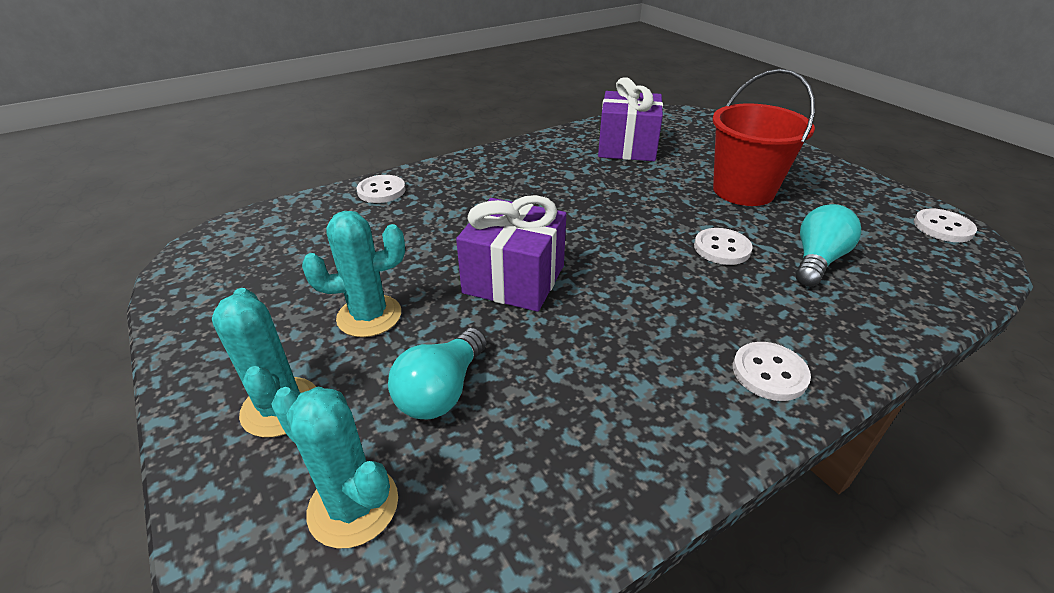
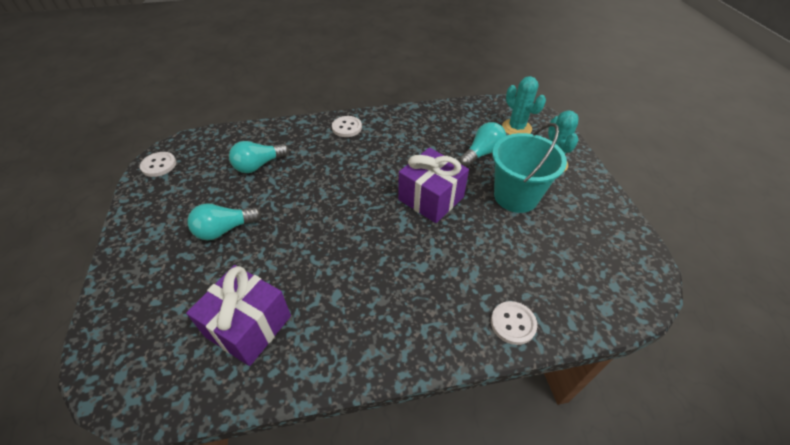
camera: 160 degrees left, 10 degrees up
turquoise cactus [302,211,405,337] -> turquoise bucket [492,123,567,213]
white button [694,228,753,265] -> none
red bucket [712,69,815,206] -> turquoise light bulb [187,203,261,240]

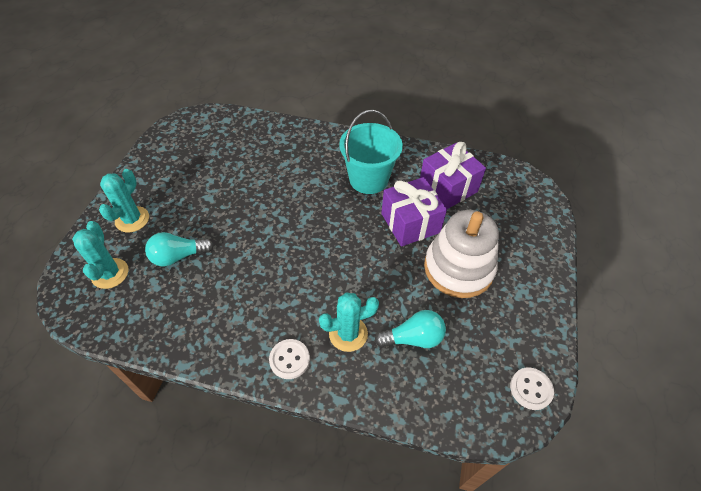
camera: 155 degrees left, 5 degrees up
turquoise light bulb [187,203,261,240] -> white stacking toy [424,210,499,298]
purple gift [398,148,469,223] -> purple gift moved to [381,177,447,247]
white button [491,301,537,345] -> none
turquoise bucket [492,123,567,213] -> turquoise bucket moved to [339,110,403,194]
none -> turquoise cactus [319,292,379,352]

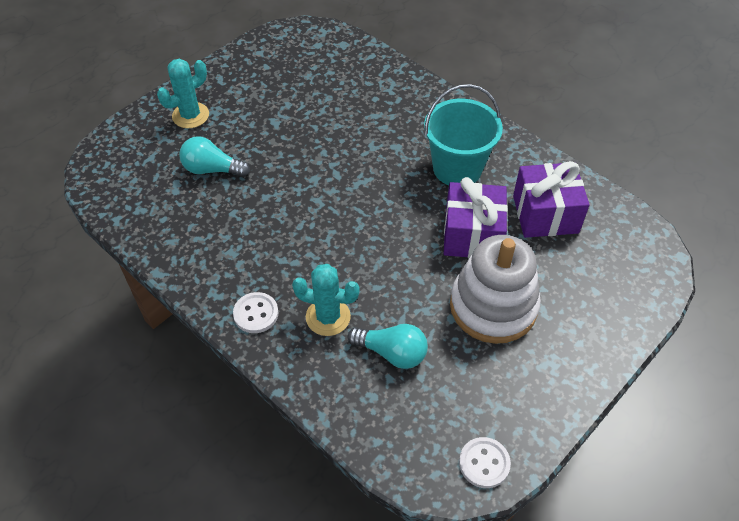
camera: 30 degrees right, 0 degrees up
turquoise cactus [72,221,128,289] -> none

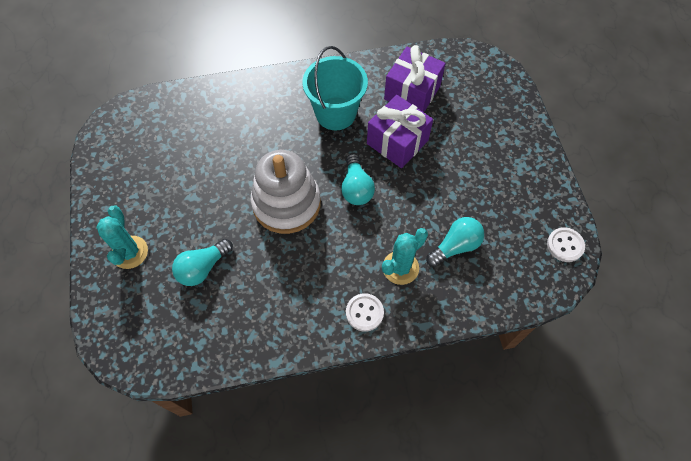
camera: 55 degrees left, 10 degrees up
white stacking toy [450,235,541,344] -> white stacking toy moved to [250,150,321,234]
none -> turquoise light bulb [341,154,375,205]

